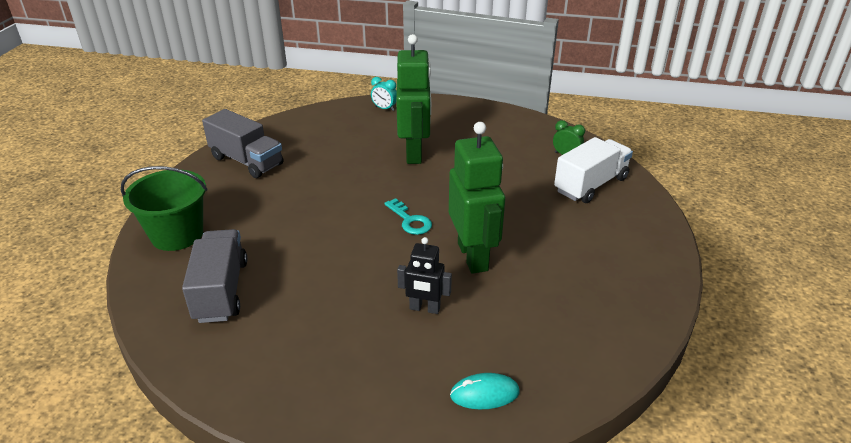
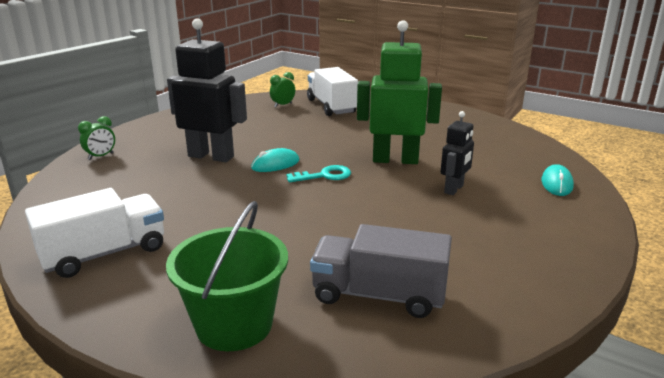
camera: 70 degrees left, 10 degrees down
grey truck [202,109,283,178] -> white truck [25,188,164,278]
turquoise clock [371,77,397,111] -> green clock [78,116,115,160]
green robot [396,34,431,164] -> black robot [167,18,247,162]
none -> turquoise mouse [251,148,300,172]

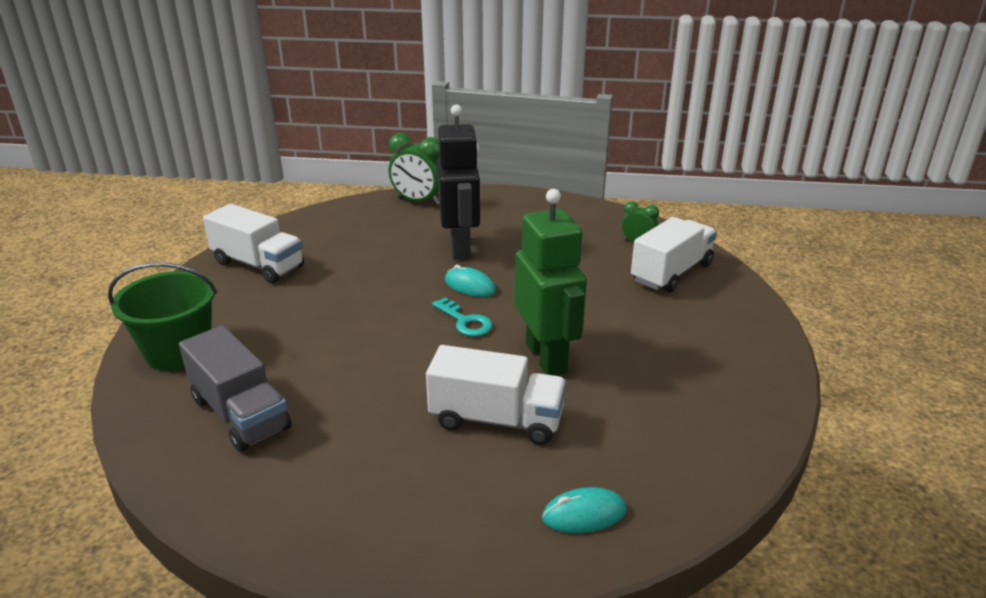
camera: 65 degrees right, 5 degrees up
green clock [78,116,115,160] -> green clock [389,133,439,205], size x1.78
grey truck [310,224,452,318] -> grey truck turned 150 degrees clockwise [179,325,292,452]
black robot [441,111,474,195] -> white truck [426,345,566,445]

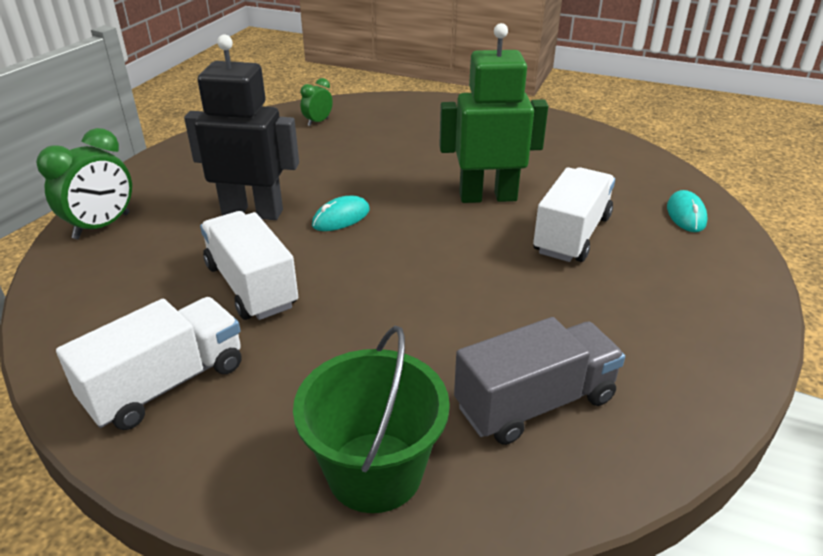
camera: 75 degrees left, 5 degrees up
turquoise key [432,298,493,337] -> none
white truck [631,217,717,293] -> white truck moved to [200,211,298,320]

